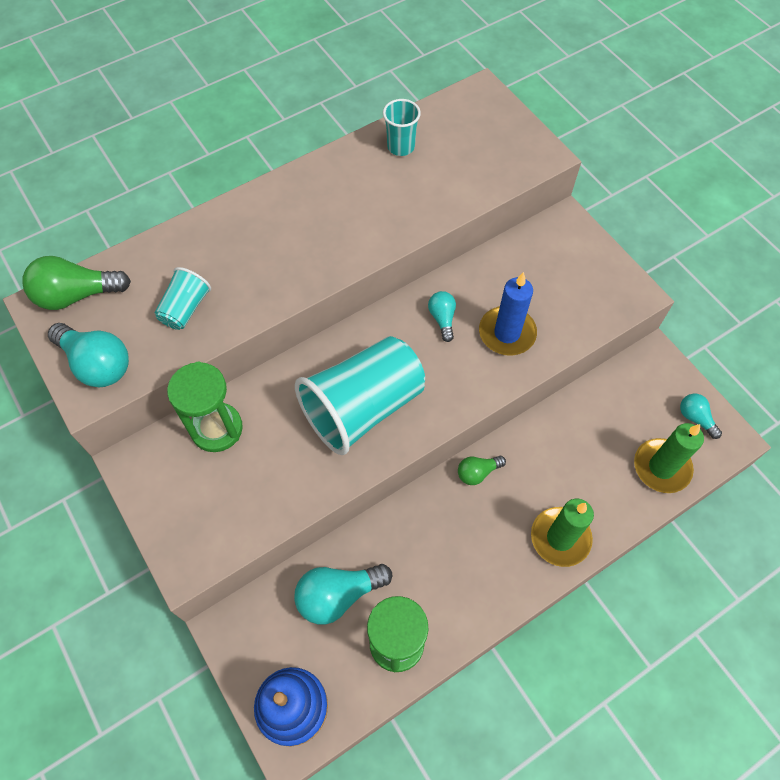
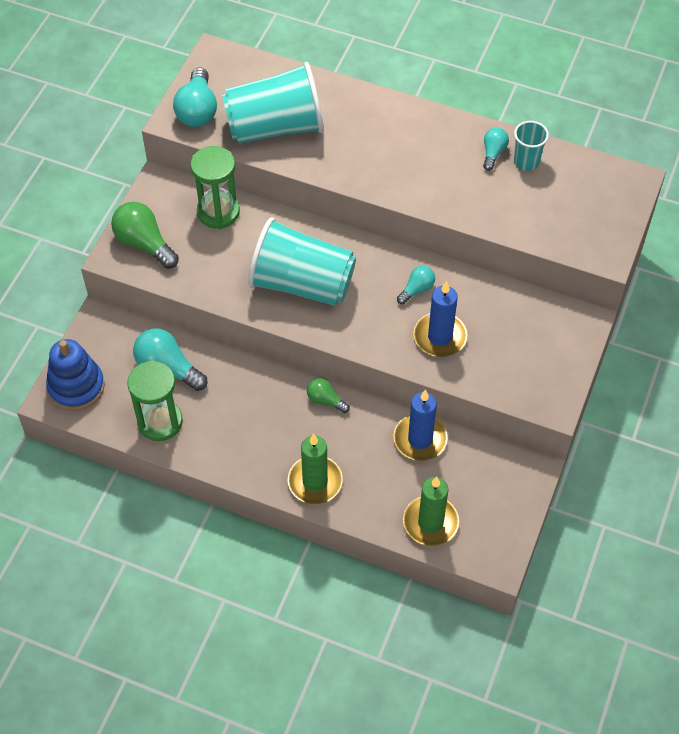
camera: 55 degrees right, 5 degrees down
green light bulb [22,256,131,310] -> green light bulb moved to [111,202,179,269]
turquoise cup [155,267,211,330] -> turquoise cup [222,62,324,143], size x2.10
turquoise light bulb [680,394,722,439] -> turquoise light bulb moved to [483,128,509,171]
none -> blue candle [394,390,448,461]

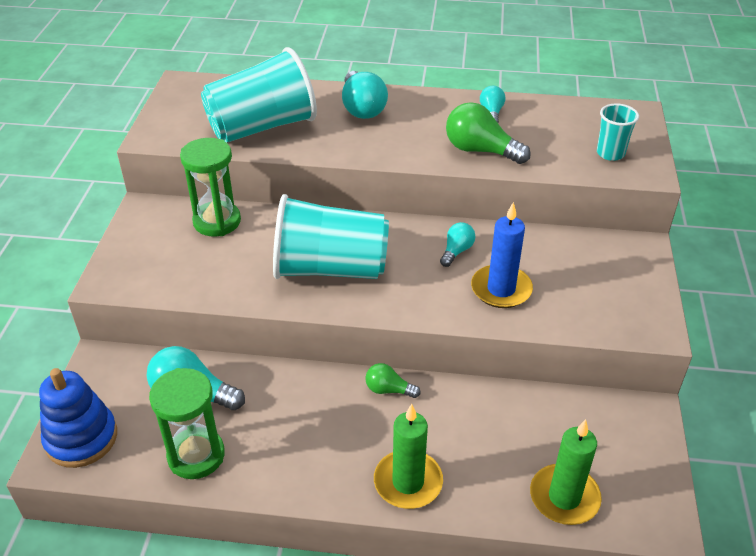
camera: 15 degrees left, 15 degrees down
green light bulb [111,202,179,269] -> green light bulb moved to [446,102,531,164]
turquoise light bulb [173,67,217,127] -> turquoise light bulb moved to [342,71,388,119]
blue candle [394,390,448,461] -> none
turquoise cup [514,121,549,171] -> turquoise cup moved to [597,103,639,161]

